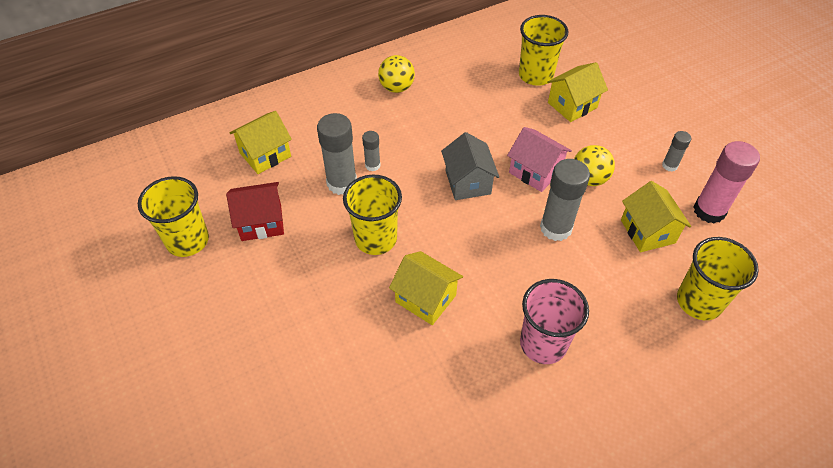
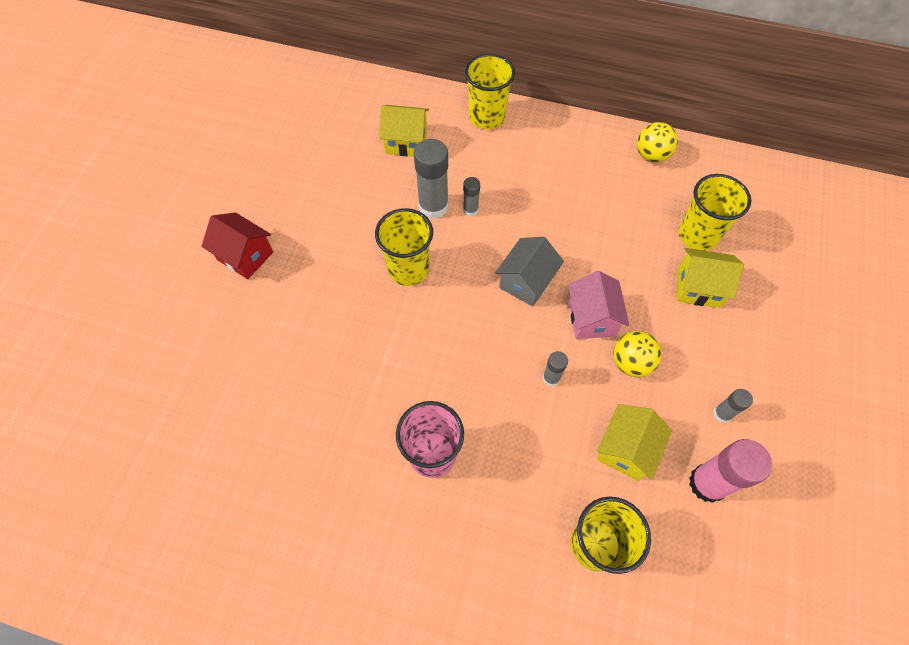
camera: 45 degrees right, 10 degrees up
yellow cup [138,176,209,257] -> yellow cup moved to [465,54,515,129]
red house [226,182,284,241] -> red house moved to [201,212,273,279]
yellow ball [378,55,415,93] -> yellow ball moved to [637,122,678,163]
yellow house [389,251,463,325] -> none
grey glue stick [540,159,590,241] -> grey glue stick [543,351,568,386], size x0.52

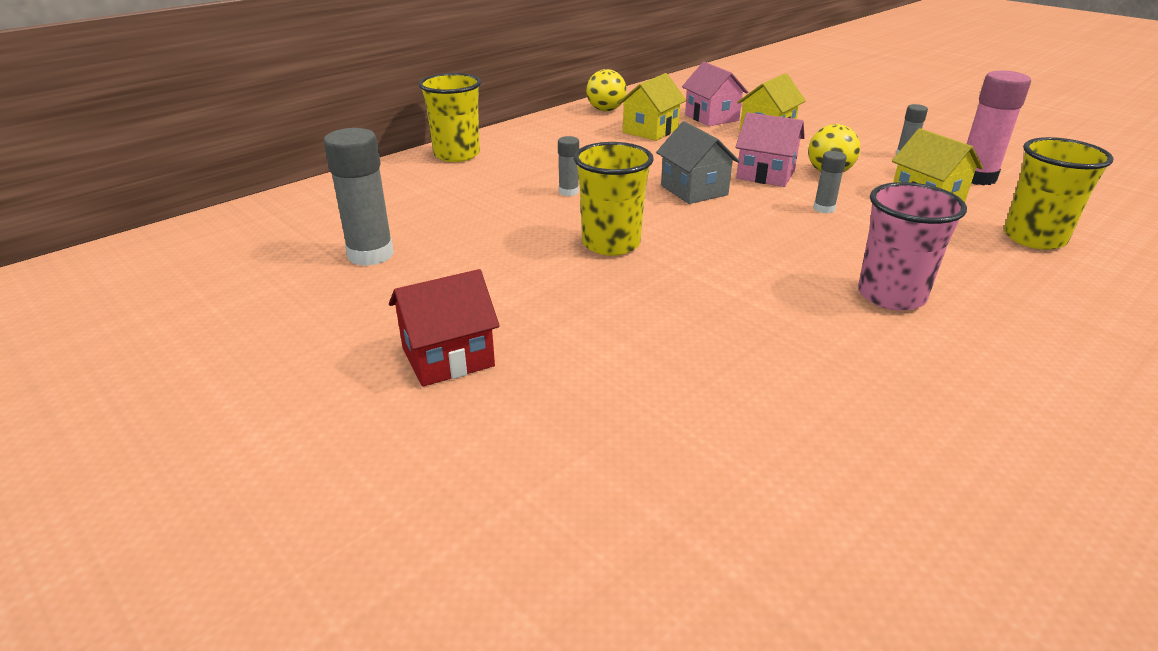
camera: 60 degrees left, 30 degrees down
yellow house [379,105,429,156] -> yellow house moved to [618,73,686,141]
grey glue stick [414,139,448,219] -> grey glue stick moved to [323,128,394,266]
yellow cup [678,174,751,251] -> pink house [682,62,748,126]

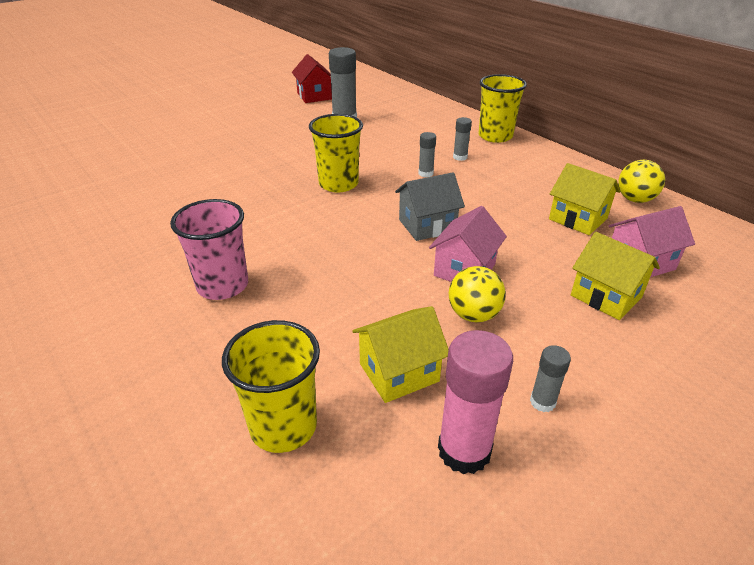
camera: 95 degrees right, 5 degrees up
red house [389,269,500,387] -> red house moved to [292,54,332,103]
grey glue stick [813,151,847,213] -> grey glue stick moved to [453,117,472,161]

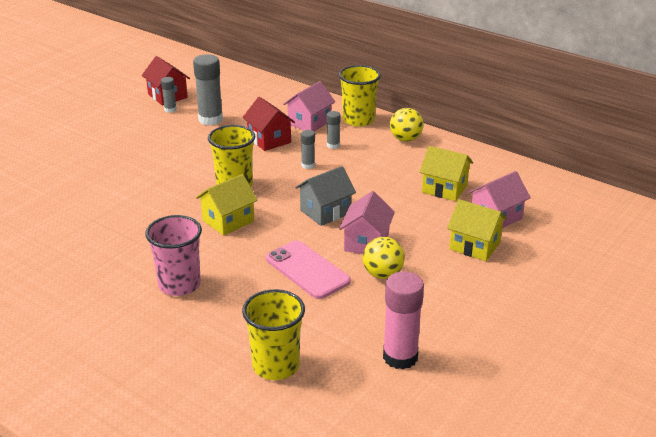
camera: 15 degrees left, 5 degrees down
yellow house [352,306,449,403] -> yellow house moved to [196,174,258,236]
grey glue stick [530,345,571,412] -> grey glue stick moved to [161,77,177,113]
yellow ball [618,160,665,203] -> yellow ball moved to [390,108,423,142]
none -> red house [243,97,295,151]
none -> pink phone [266,240,351,299]
none -> pink house [283,81,335,131]

